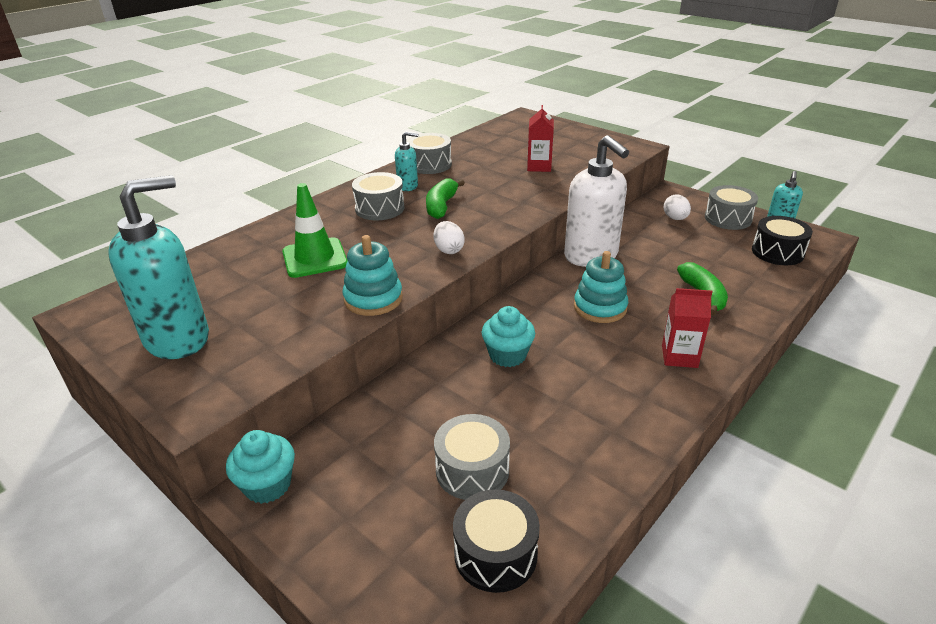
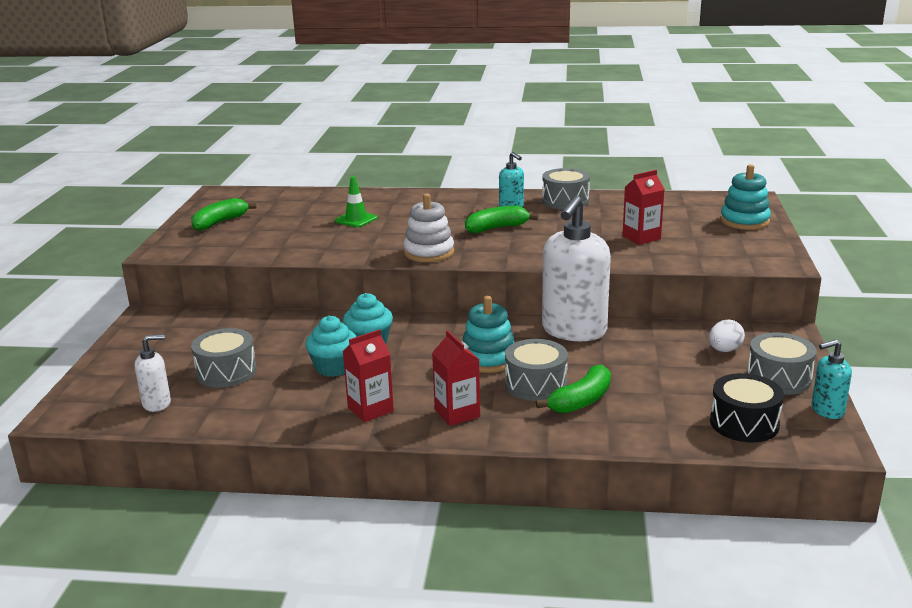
camera: 55 degrees right, 10 degrees down
turquoise soap dispenser [108,175,209,359] -> green banana [191,198,257,231]
turquoise cupcake [226,430,295,504] -> turquoise cupcake moved to [305,316,356,377]
green traffic cone [282,183,348,278] -> green traffic cone [335,176,378,228], size x0.65
turquoise stacking toy [343,235,403,316] -> turquoise stacking toy moved to [720,164,771,230]
grey drum [352,172,405,220] -> grey drum moved to [505,339,568,401]
white egg [434,221,465,254] -> white stacking toy [403,193,454,262]
black drum [453,489,540,593] -> white soap dispenser [135,334,171,412]
none -> red carton [343,329,394,422]

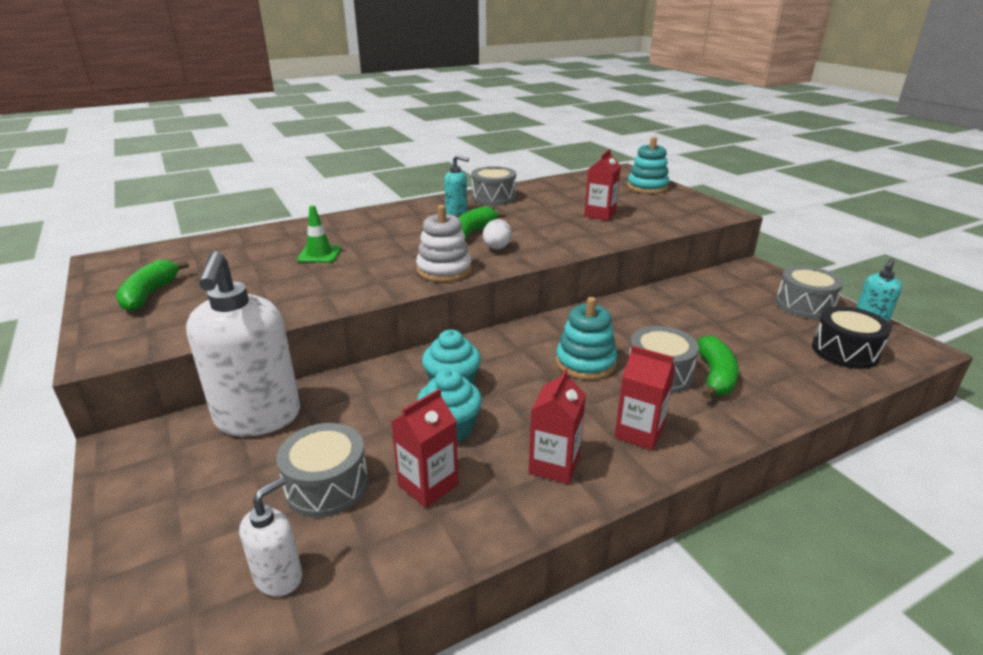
camera: 35 degrees left, 5 degrees up
white soap dispenser [542,195,611,341] -> white soap dispenser moved to [186,251,300,437]
white egg [709,320,745,352] -> white egg moved to [483,219,512,249]
none -> red carton [391,389,458,508]

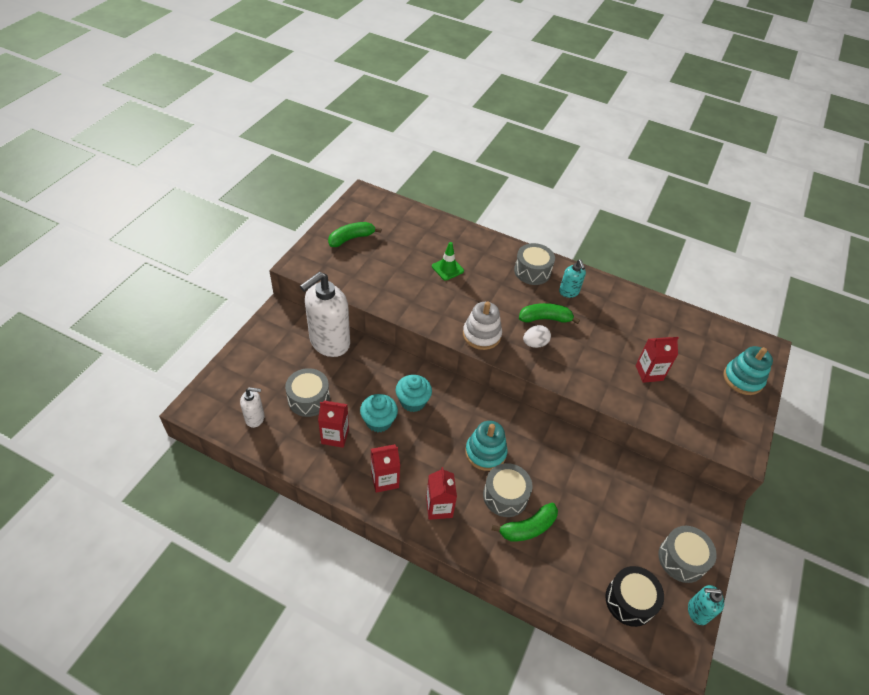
camera: 50 degrees right, 20 degrees up
grey drum [471,166,516,205] -> grey drum moved to [514,243,555,285]

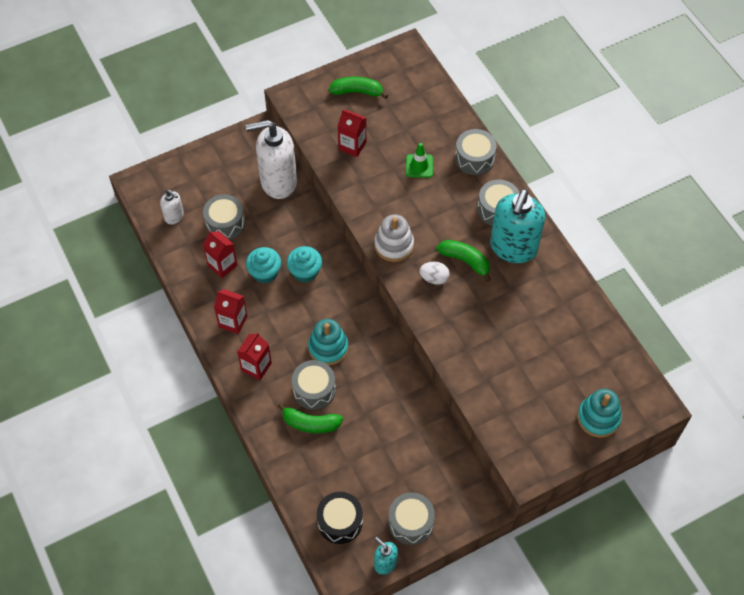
camera: 40 degrees right, 10 degrees up
turquoise soap dispenser [559,259,586,298] -> turquoise soap dispenser [490,189,545,263], size x2.10
red carton [636,337,679,383] -> red carton moved to [338,109,366,157]
none -> grey drum [455,129,497,175]

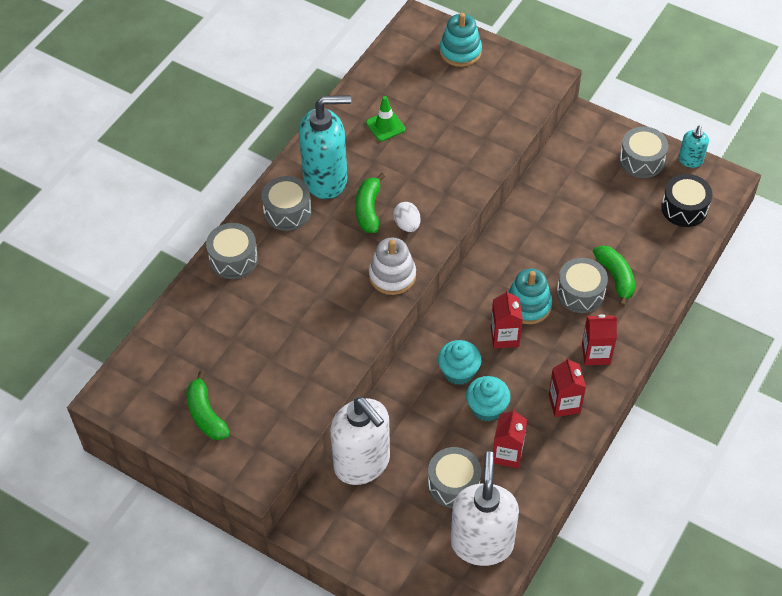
camera: 120 degrees left, 5 degrees down
white soap dispenser [160,190,184,225] -> white soap dispenser [451,451,519,566], size x2.10
red carton [338,109,366,157] -> red carton moved to [491,290,523,349]
green traffic cone [406,143,433,178] -> green traffic cone moved to [366,96,405,141]

